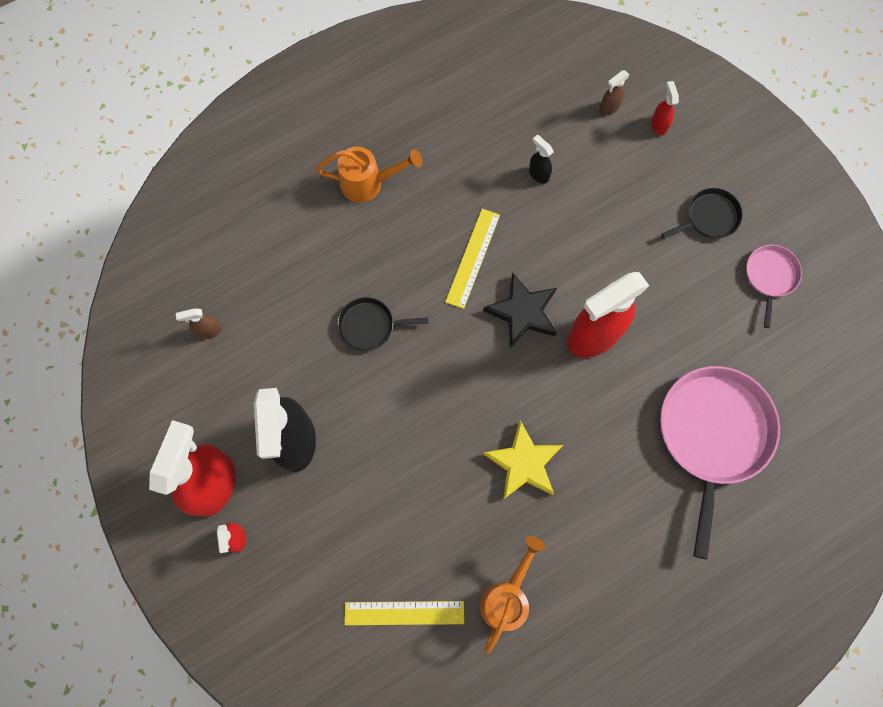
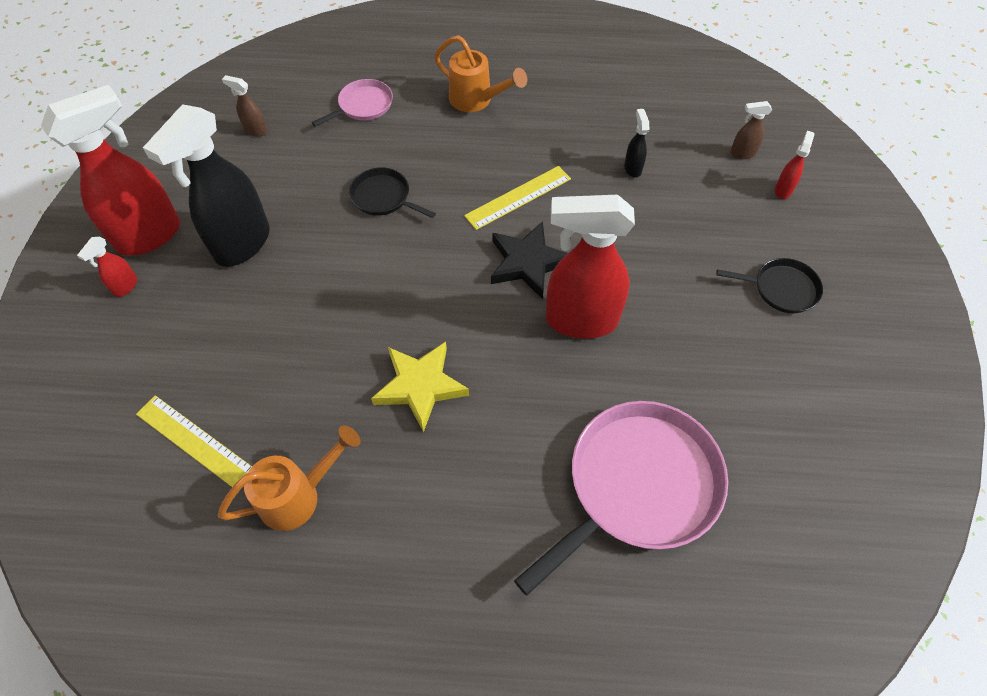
camera: 35 degrees right, 15 degrees down
pink pan [746,245,802,328] -> pink pan moved to [312,79,393,126]

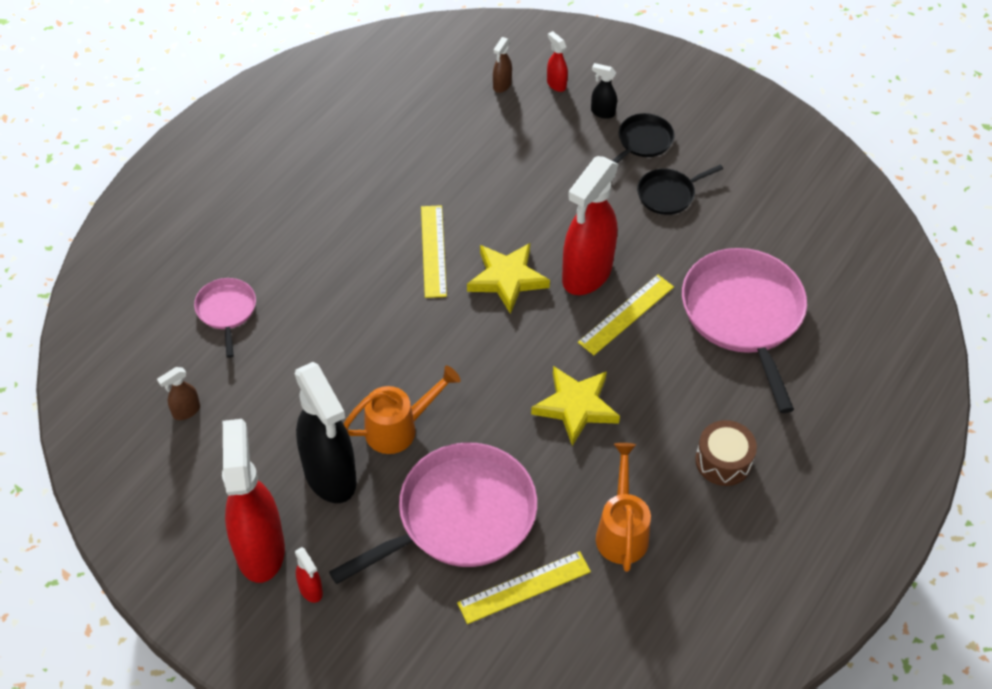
camera: 60 degrees left, 5 degrees down
black pan [349,167,436,218] -> black pan moved to [637,164,723,215]
orange watering can [434,35,527,112] -> orange watering can moved to [344,365,461,454]
black star [491,221,568,299] -> yellow star [467,243,550,314]
black spray bottle [624,109,649,178] -> black spray bottle moved to [591,63,617,119]
none -> pink pan [329,443,537,584]
none -> yellow ruler [578,275,674,355]
none -> brown drum [695,420,757,486]

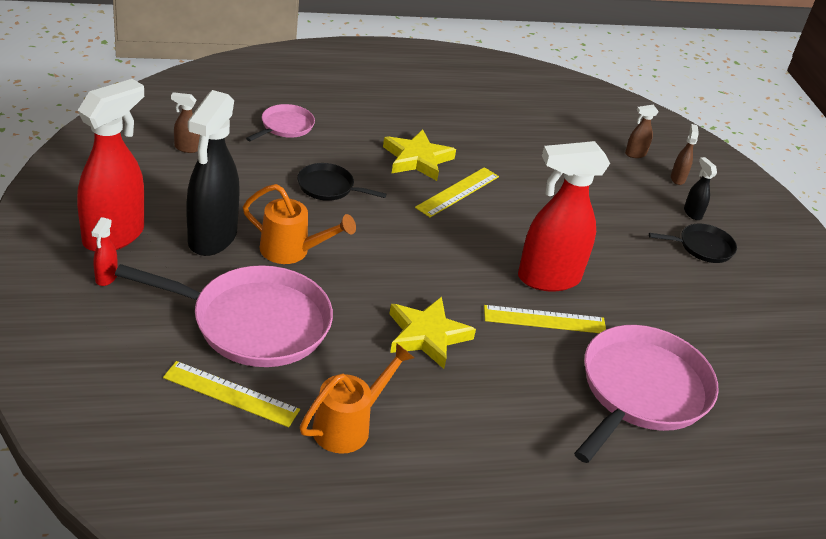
camera: 40 degrees right, 15 degrees down
yellow star [467,243,550,314] -> yellow star moved to [383,129,456,181]
red spray bottle [547,31,568,92] -> brown spray bottle [671,124,699,185]
black pan [637,164,723,215] -> black pan moved to [297,163,387,201]
brown drum [695,420,757,486] -> none

